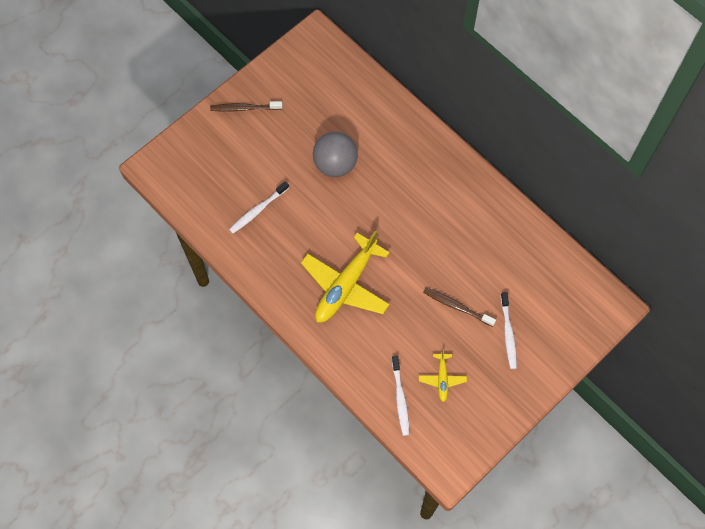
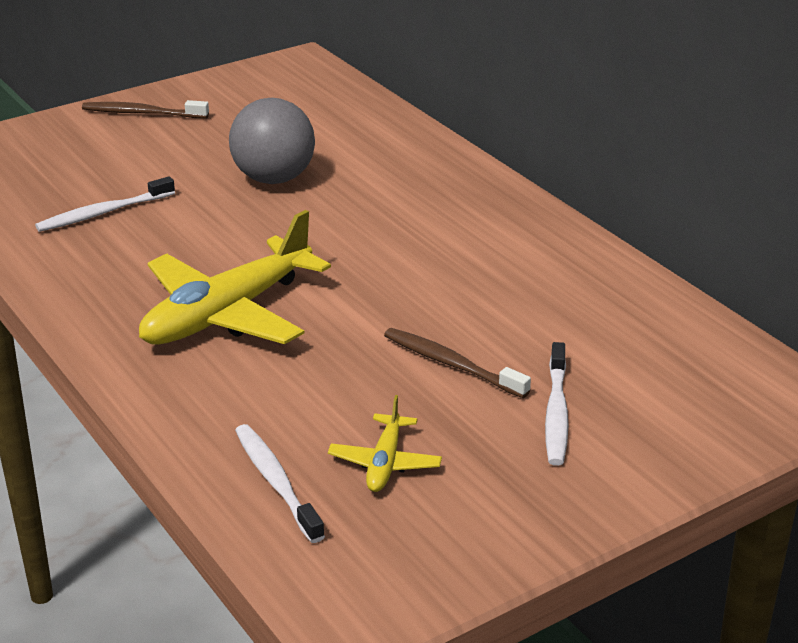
camera: 10 degrees right, 35 degrees down
white toothbrush [392,356,409,436] -> white toothbrush turned 150 degrees clockwise [235,424,325,543]

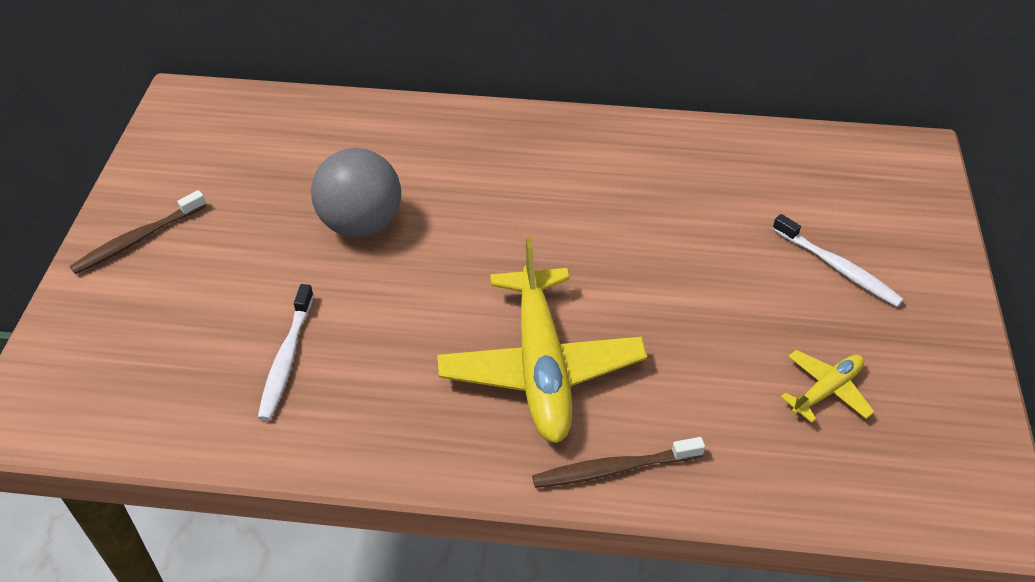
camera: 50 degrees left, 15 degrees up
white toothbrush [235,424,325,543] -> none
yellow plane [328,395,442,492] -> yellow plane turned 90 degrees counterclockwise [781,350,875,423]
brown toothbrush [384,328,531,398] -> brown toothbrush moved to [532,437,705,488]

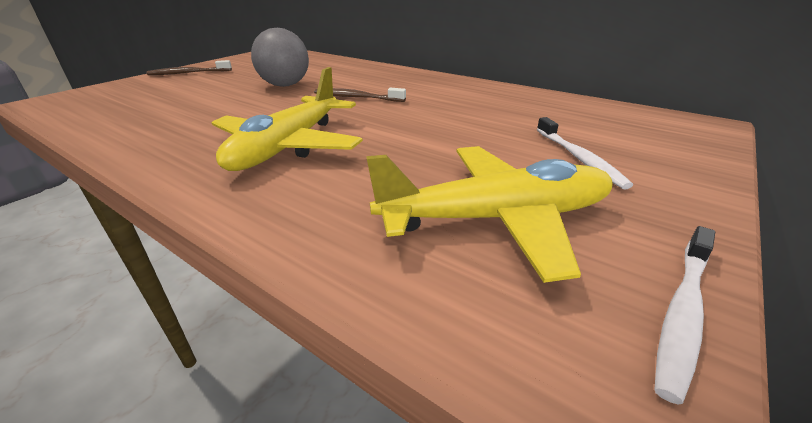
camera: 30 degrees right, 15 degrees down
white toothbrush [258,284,314,421] -> white toothbrush moved to [654,226,715,405]
brown toothbrush [532,437,705,488] -> brown toothbrush moved to [314,88,406,102]
yellow plane [781,350,875,423] -> yellow plane [366,146,613,283], size x2.11

